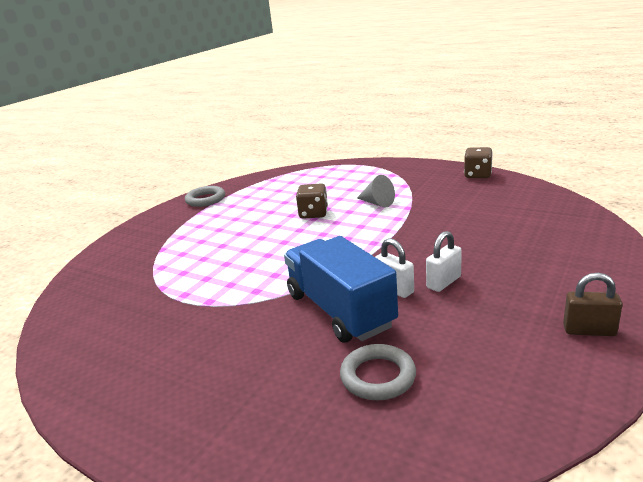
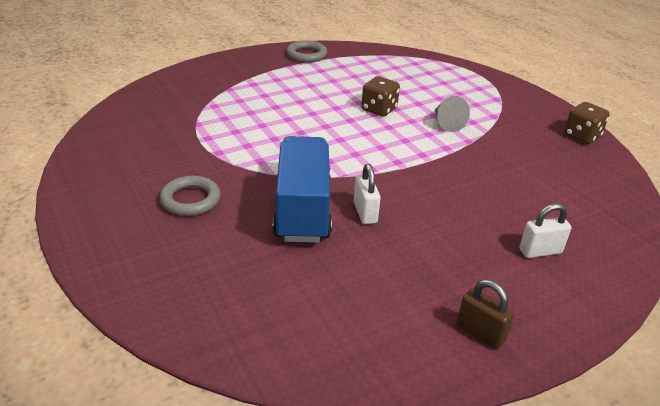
camera: 25 degrees right, 10 degrees up
grey ring [340,344,416,400] -> grey ring moved to [159,176,221,216]
white padlock [426,231,462,292] -> white padlock moved to [519,204,571,258]

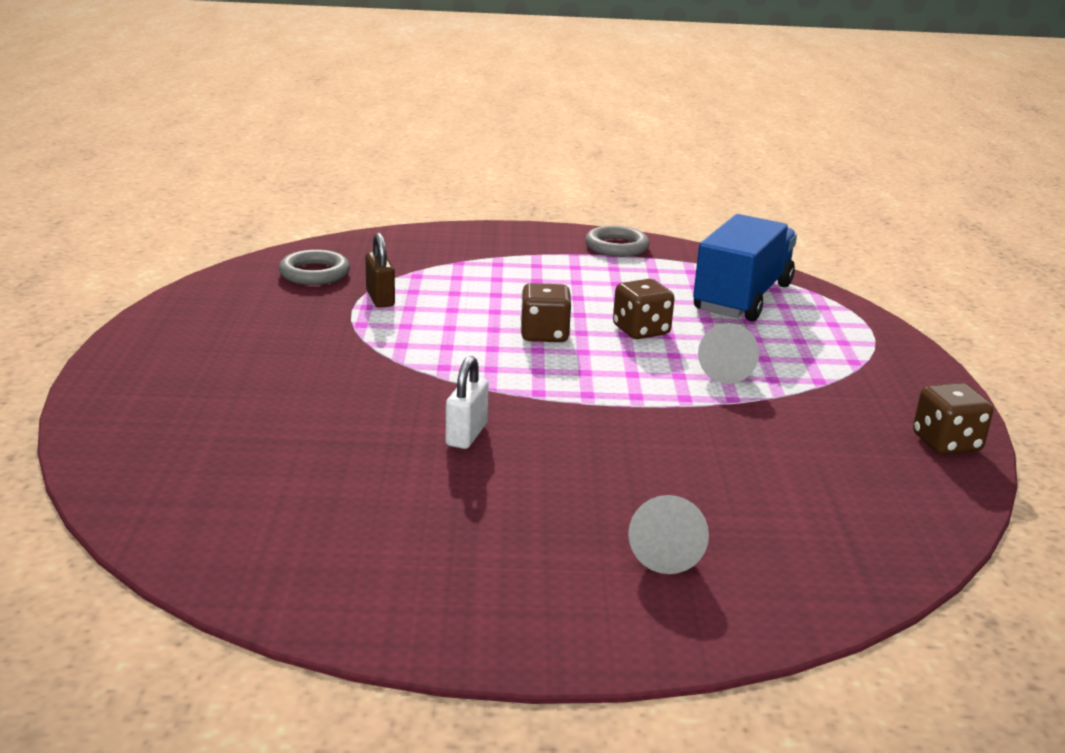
camera: 30 degrees right, 10 degrees down
grey ring [159,176,221,216] -> grey ring moved to [279,250,350,285]
blue truck [273,136,332,243] -> blue truck moved to [693,214,797,321]
brown padlock [457,280,515,349] -> brown padlock moved to [365,233,395,308]
white padlock [519,204,571,258] -> grey cone [628,495,709,574]
none -> brown dice [520,283,571,342]

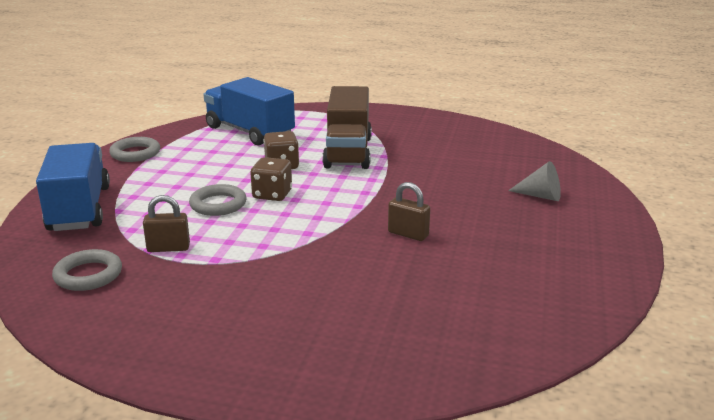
camera: 75 degrees left, 0 degrees up
white padlock [446,356,489,449] -> brown padlock [388,182,430,241]
grey cone [698,323,759,384] -> brown truck [322,86,372,169]
brown dice [913,383,993,455] -> none
none -> blue truck [36,143,110,231]
none -> grey ring [189,184,247,216]

